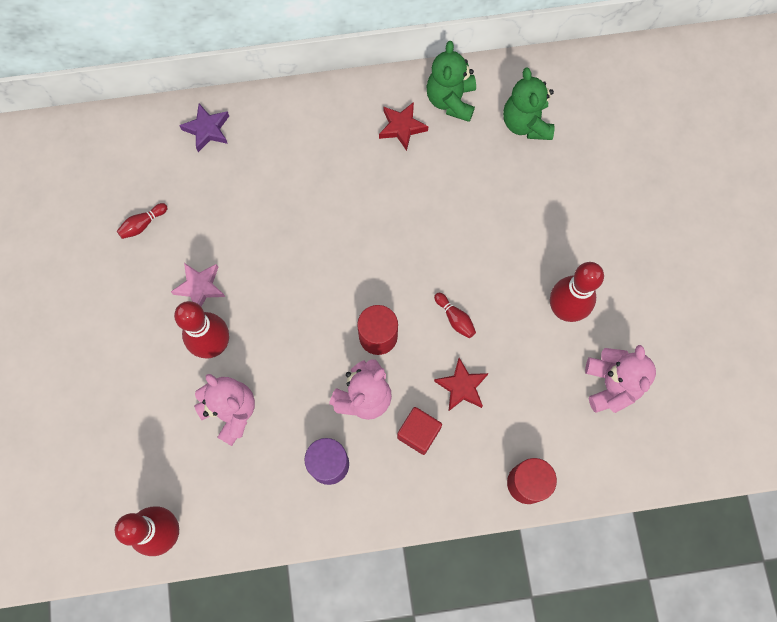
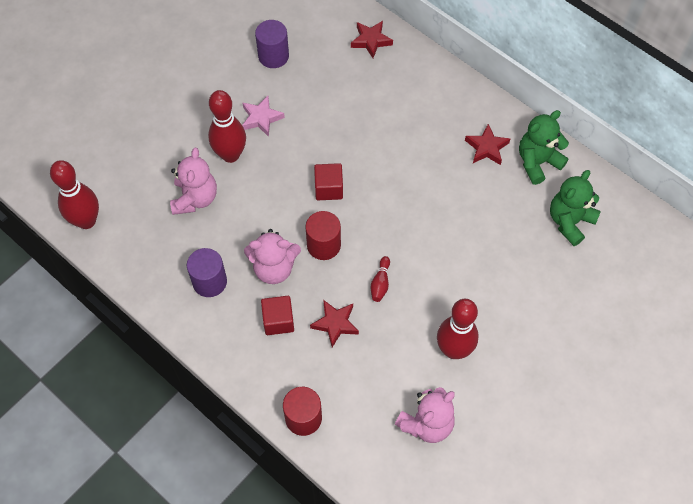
camera: 50 degrees right, 10 degrees down
red bowling pin [117,203,167,239] -> purple cylinder [255,20,289,68]
purple star [179,104,229,152] -> red star [351,21,393,58]
none -> red cube [314,163,343,200]

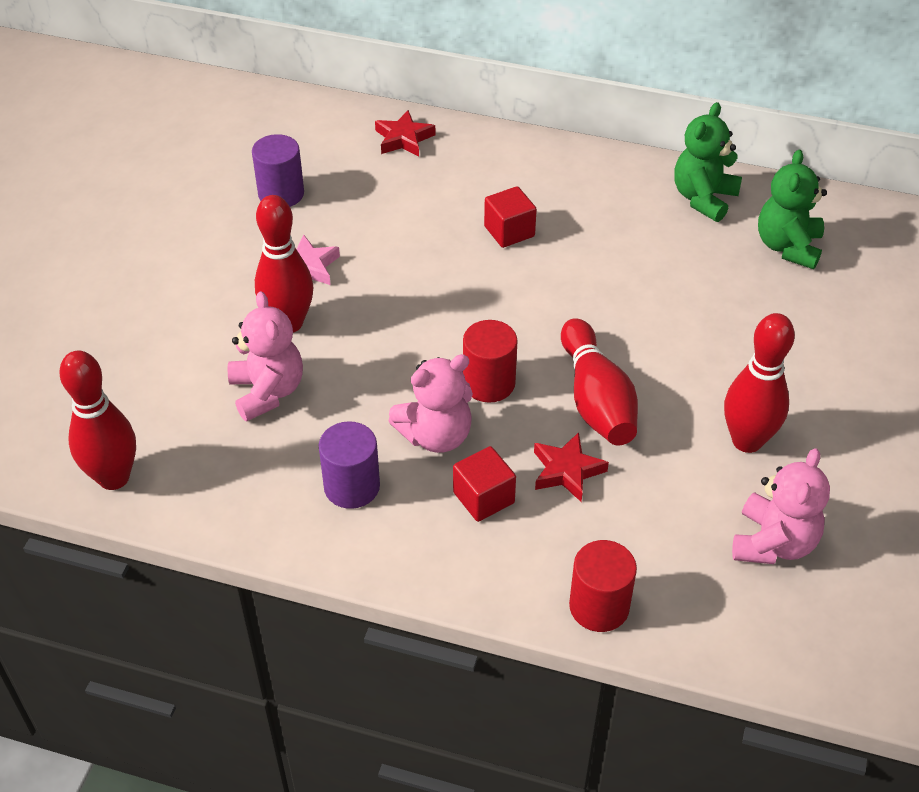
camera: 25 degrees left, 15 degrees down
red cube [314,163,343,200] -> red cube moved to [484,186,537,248]
red bowling pin [371,256,390,302] -> red bowling pin [561,318,638,445], size x2.19
red star [465,124,510,165] -> none

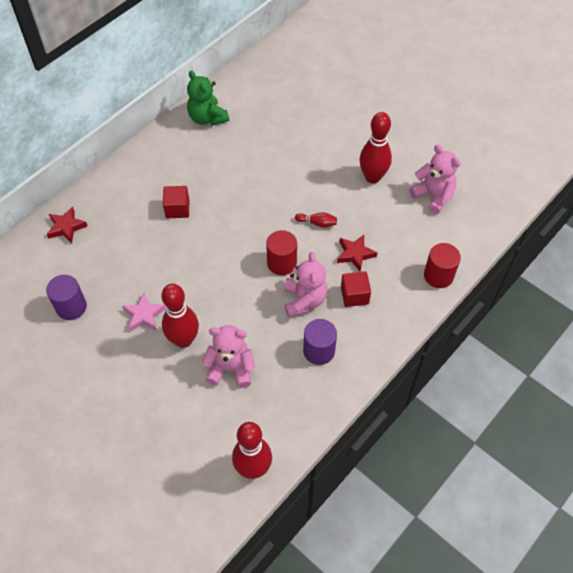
camera: 65 degrees left, 10 degrees up
red bowling pin [561,318,638,445] -> red bowling pin [295,213,337,227], size x0.46
green teddy bear [758,150,827,269] -> none

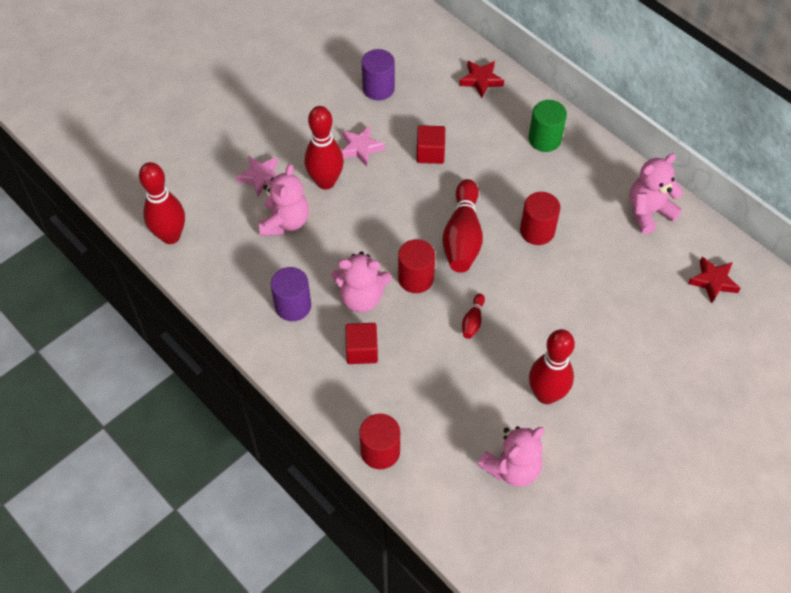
camera: 95 degrees right, 0 degrees up
red cube [163,186,189,218] -> red cube moved to [416,125,445,164]
green teddy bear [187,70,229,126] -> pink teddy bear [630,154,683,234]
red star [337,235,378,271] -> red star moved to [688,257,741,304]
none -> pink star [236,156,278,197]
none -> red bowling pin [442,179,483,273]
none -> red cylinder [520,192,560,245]
none -> green cylinder [529,100,567,152]

